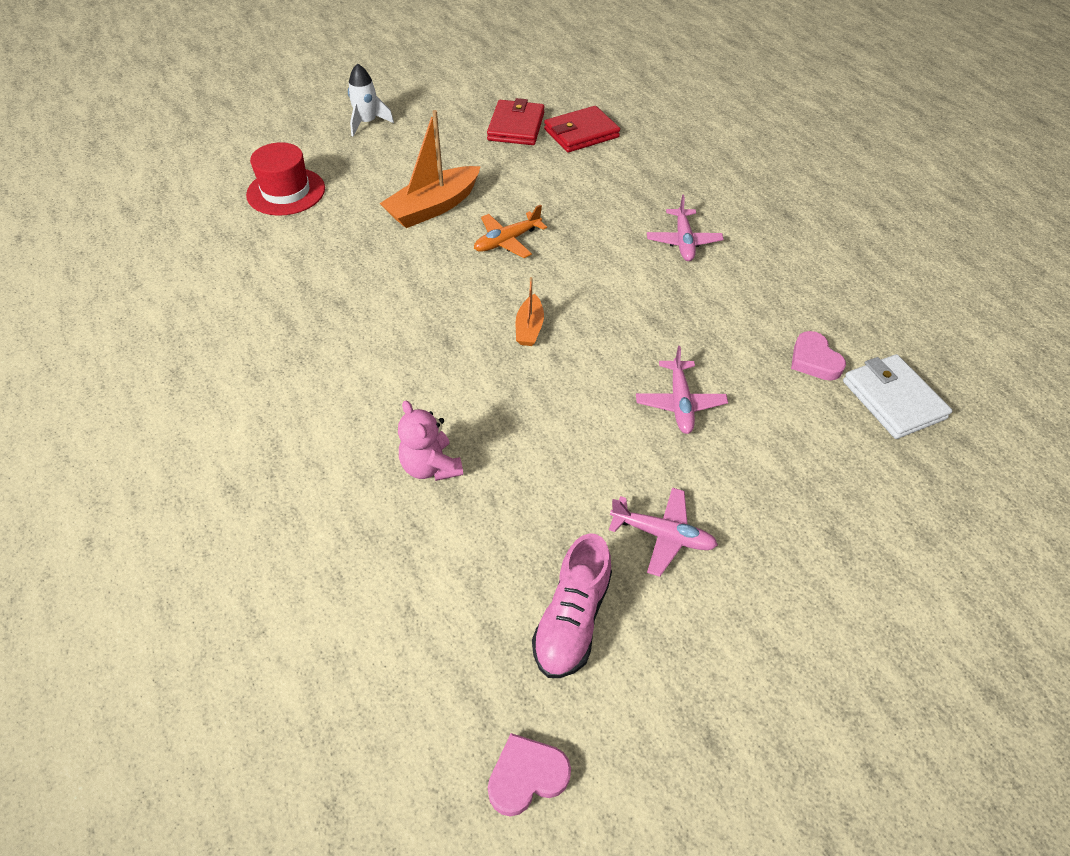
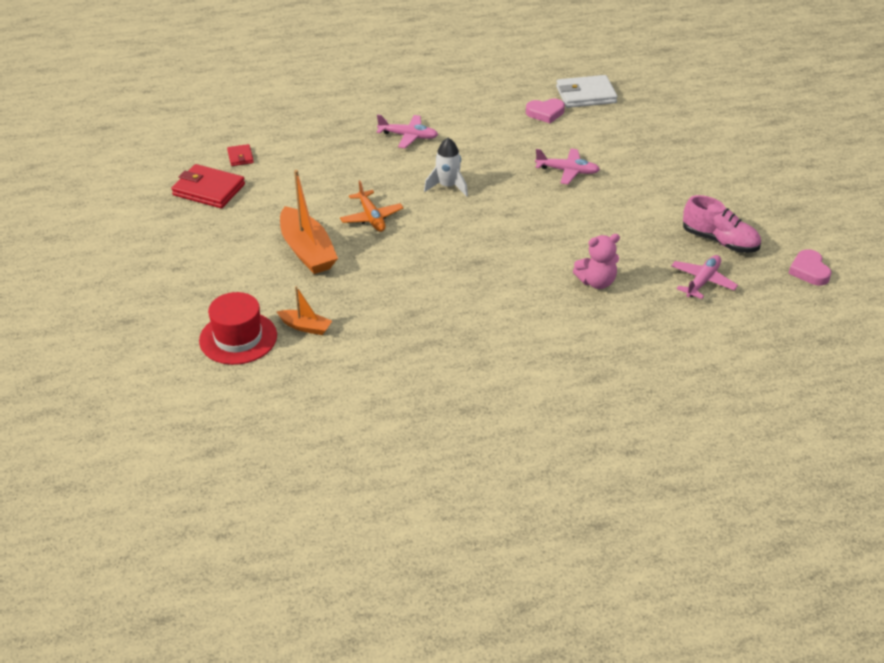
camera: 75 degrees left, 10 degrees down
white rocket [348,63,394,136] -> white rocket moved to [424,138,468,197]
orange boat [516,277,544,346] -> orange boat moved to [277,286,332,335]
red wallet [544,106,620,152] -> red wallet [227,144,254,166], size x0.51
pink plane [609,487,718,577] -> pink plane moved to [671,255,738,299]

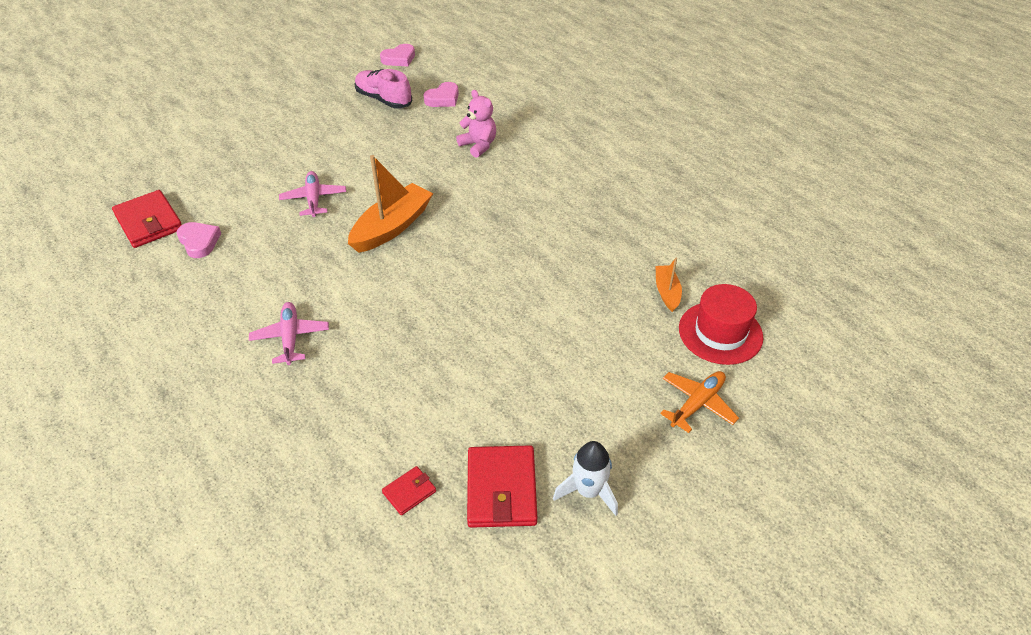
camera: 115 degrees left, 5 degrees up
orange boat [280,170,338,274] -> orange boat moved to [348,155,433,253]
orange plane [340,180,403,232] -> orange plane moved to [660,371,739,433]
white rocket [424,138,468,197] -> white rocket moved to [553,441,618,516]
white wallet [556,75,617,108] -> red wallet [112,190,182,248]
pink plane [671,255,738,299] -> pink heart [423,82,459,107]
pink shoe [683,195,761,253] -> pink shoe turned 60 degrees counterclockwise [355,69,412,109]

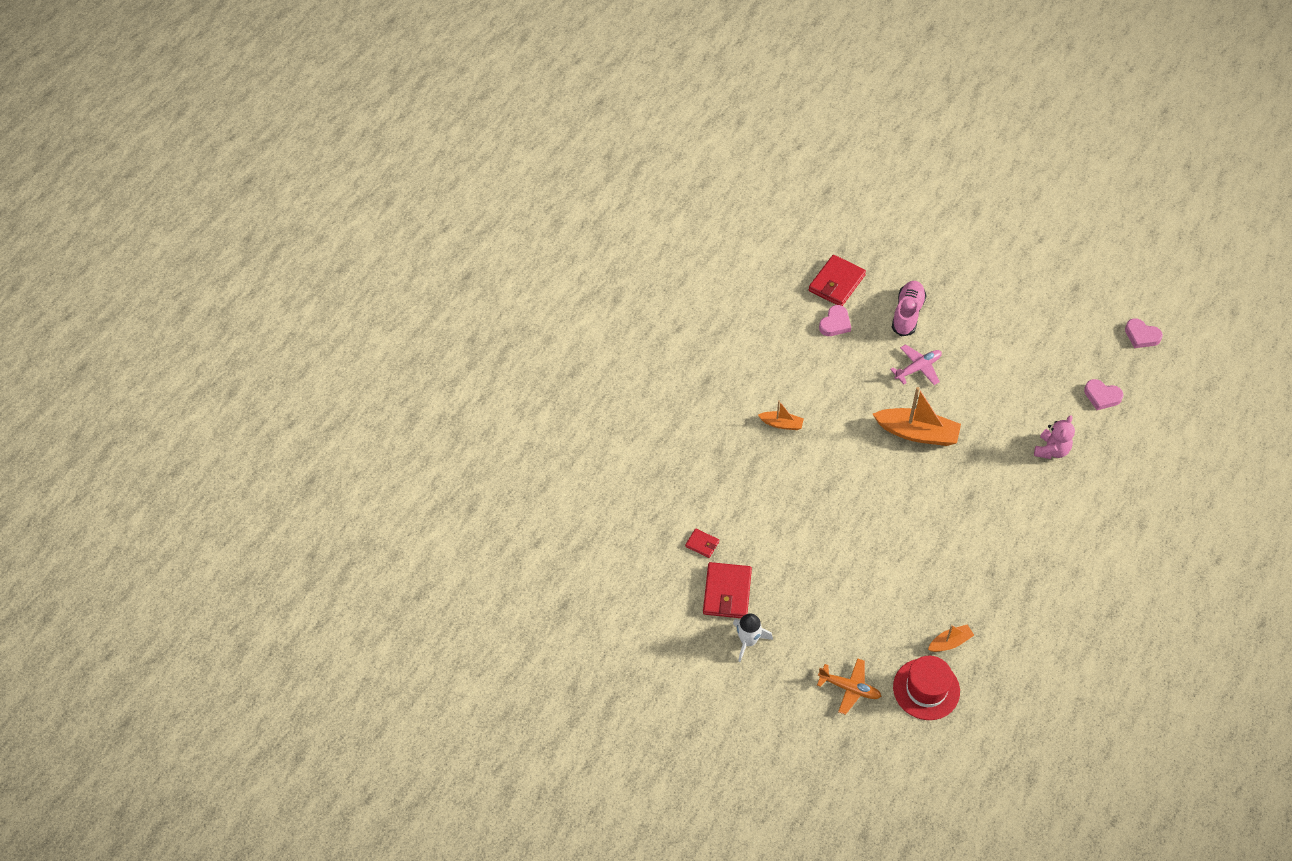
camera: 70 degrees right, 10 degrees up
pink plane [249,302,329,365] -> orange boat [758,400,804,430]
pink shoe [355,69,412,109] -> pink shoe moved to [892,281,927,337]
red wallet [467,445,537,528] -> red wallet turned 60 degrees counterclockwise [703,562,752,618]

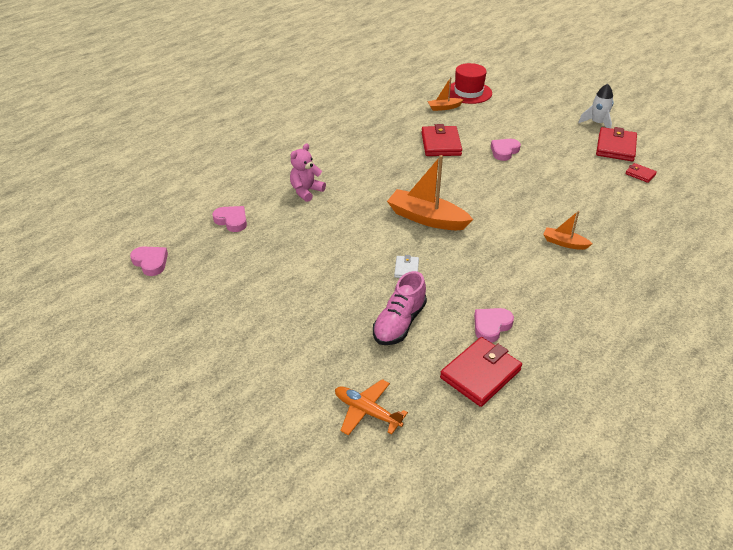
camera: 170 degrees left, 15 degrees down
orange plane [817,658,882,715] -> orange plane moved to [335,379,408,436]
pink plane [890,344,942,385] -> white wallet [394,255,419,278]
none -> red wallet [421,124,462,156]
none -> pink heart [491,139,521,161]

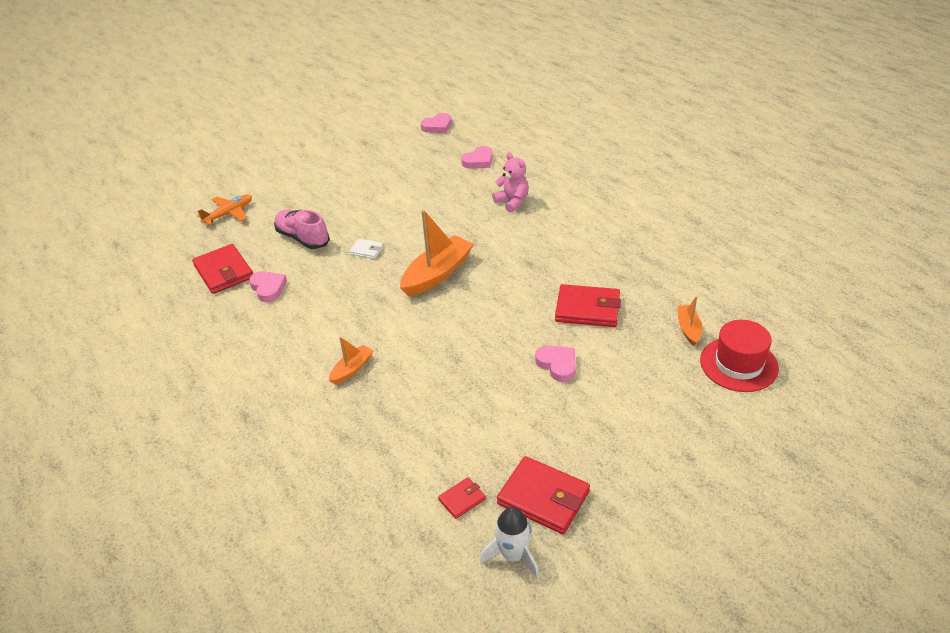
camera: 105 degrees right, 0 degrees up
white rocket [578,84,614,128] -> white rocket moved to [479,507,539,579]

